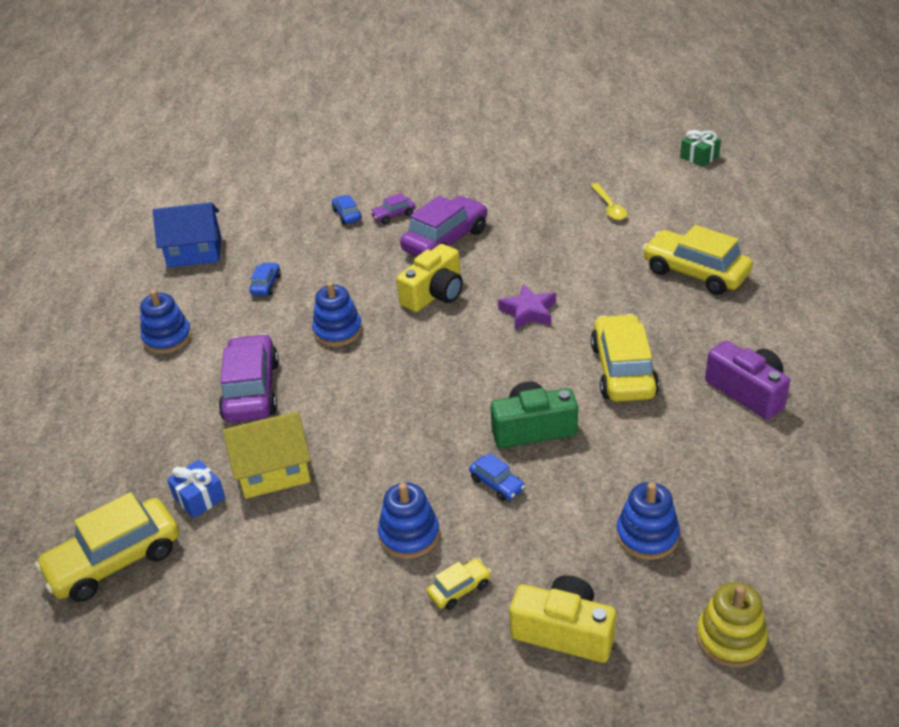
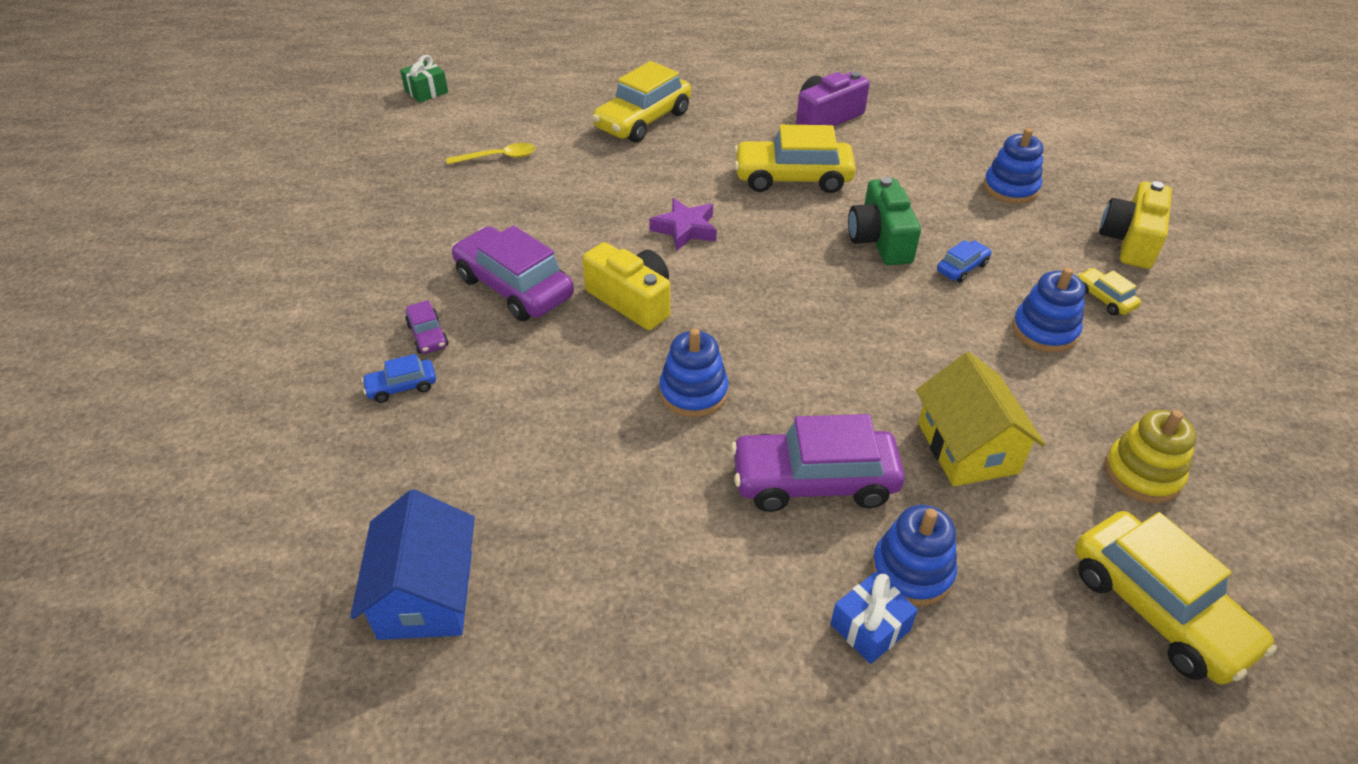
camera: 90 degrees left, 5 degrees up
blue stacking toy [140,290,192,354] -> blue stacking toy moved to [872,505,957,606]
blue gift [167,460,225,518] -> blue gift moved to [831,572,918,664]
blue car [249,262,281,296] -> none
yellow stacking toy [696,582,768,668] -> yellow stacking toy moved to [1104,410,1196,503]

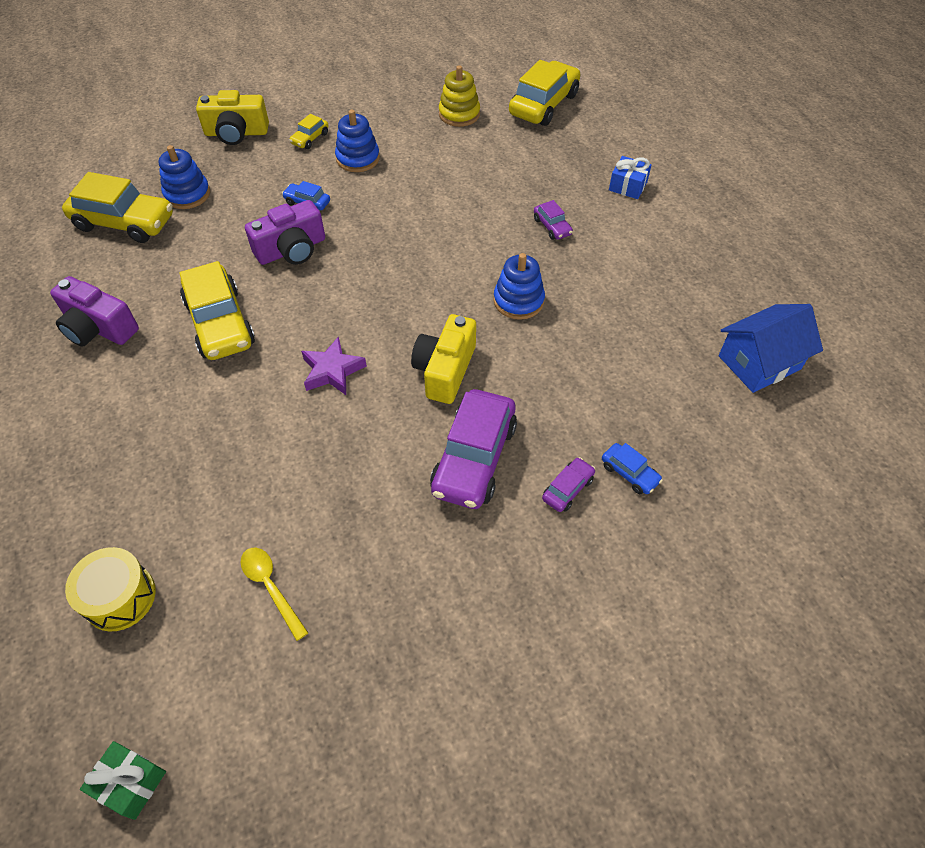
camera: 115 degrees left, 10 degrees up
yellow car [592,61,691,143] -> yellow car moved to [62,172,173,243]
purple car [731,414,905,512] -> purple car [534,200,573,240], size x0.47
green camera [848,177,921,265] -> purple camera [245,200,325,265]
blue stacking toy [872,505,957,606] -> none
yellow house [916,352,1045,486] -> none
none -> yellow drum [65,547,156,631]

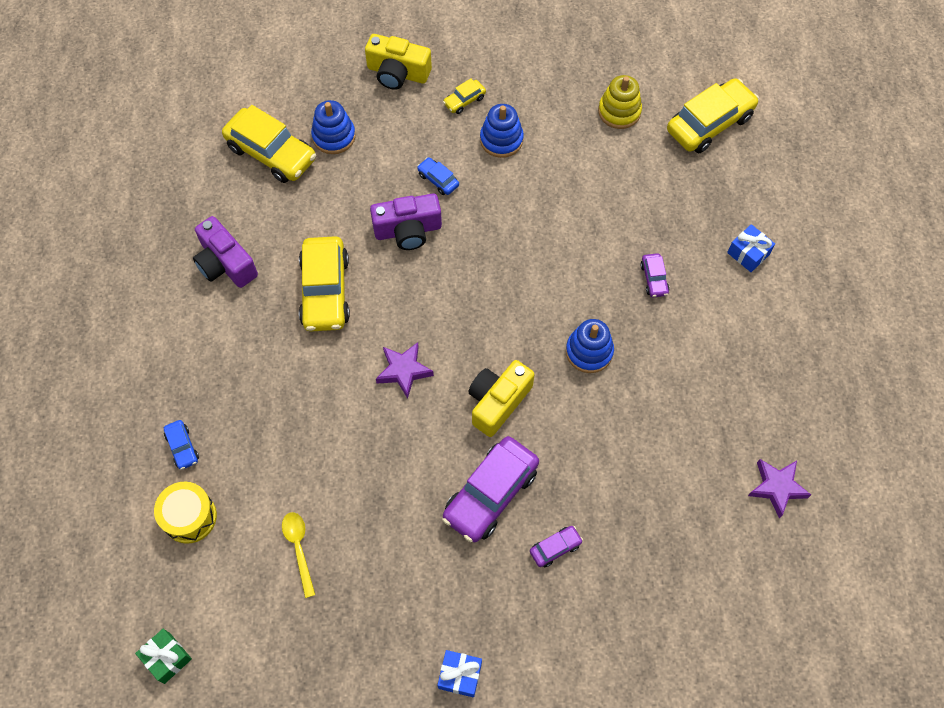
camera: 20 degrees right, 10 degrees up
blue car [602,443,663,494] -> blue car moved to [164,420,199,470]
blue house [719,304,823,393] -> purple star [748,459,811,519]
none -> blue gift [438,650,482,697]

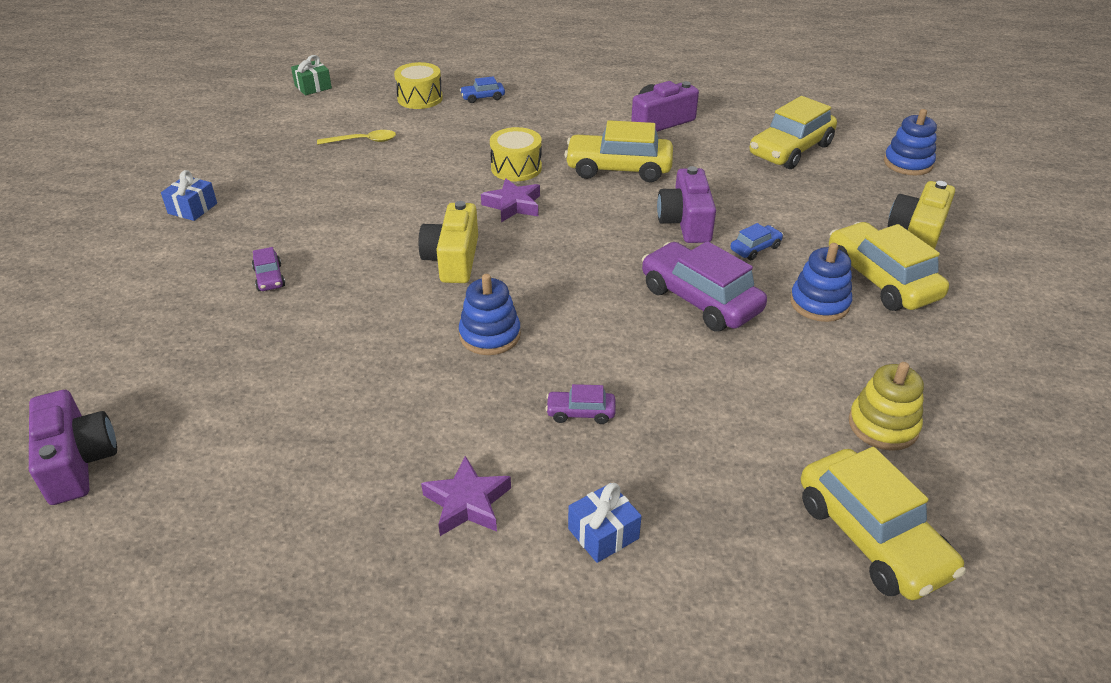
camera: 100 degrees right, 25 degrees down
blue stacking toy [311,100,356,154] -> blue stacking toy moved to [884,109,937,176]
purple car [442,436,539,542] -> purple car moved to [642,241,767,332]
yellow car [443,78,486,114] -> yellow car [829,222,949,311], size x2.15
yellow camera [468,360,535,437] -> yellow camera turned 135 degrees counterclockwise [419,201,478,283]
purple star [748,459,811,519] -> purple star moved to [421,456,511,536]
none -> purple camera [29,390,117,505]
none -> yellow drum [490,127,542,181]

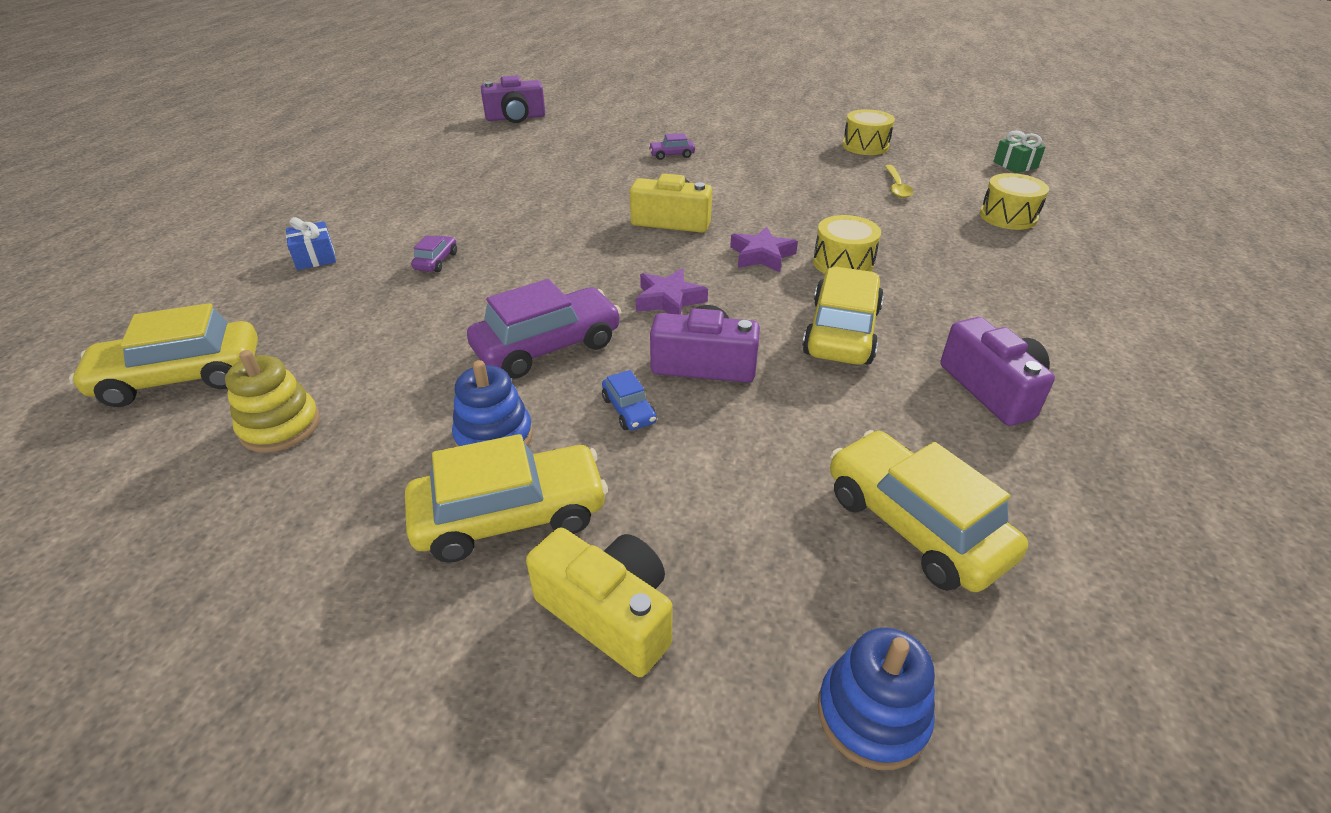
camera: 100 degrees right, 0 degrees up
blue gift [161,170,217,221] -> none
purple star [421,456,511,536] -> purple star moved to [636,268,708,315]
blue stacking toy [459,274,521,355] -> none
blue car [460,76,505,103] -> none
none -> yellow drum [843,109,895,155]

